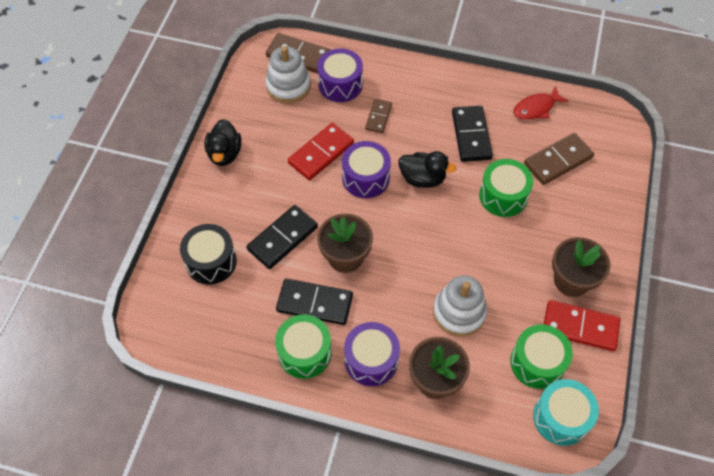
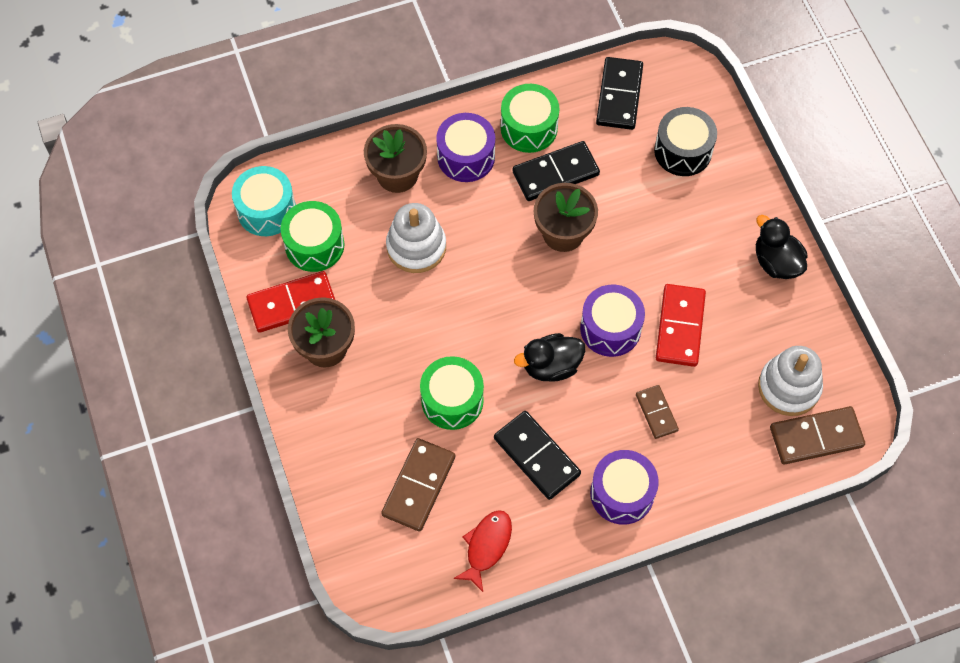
camera: 145 degrees right, 5 degrees up
black domino [246,205,318,269] -> black domino moved to [596,57,643,130]
purple drum [317,48,363,102] -> purple drum moved to [590,450,659,525]

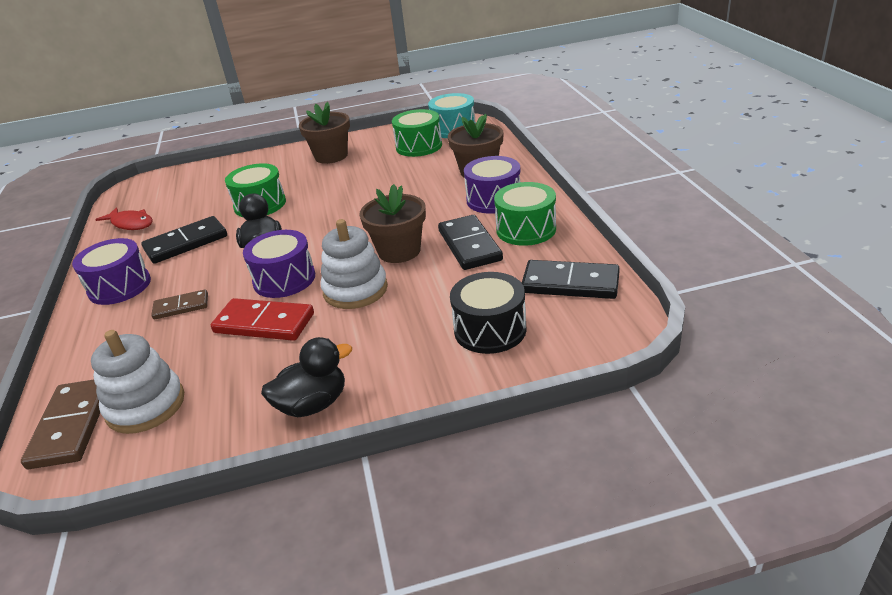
camera: 100 degrees right, 30 degrees down
red domino [246,271,335,333] -> none
brown domino [381,438,455,532] -> none
white stacking toy [386,203,446,273] -> white stacking toy moved to [320,219,388,309]

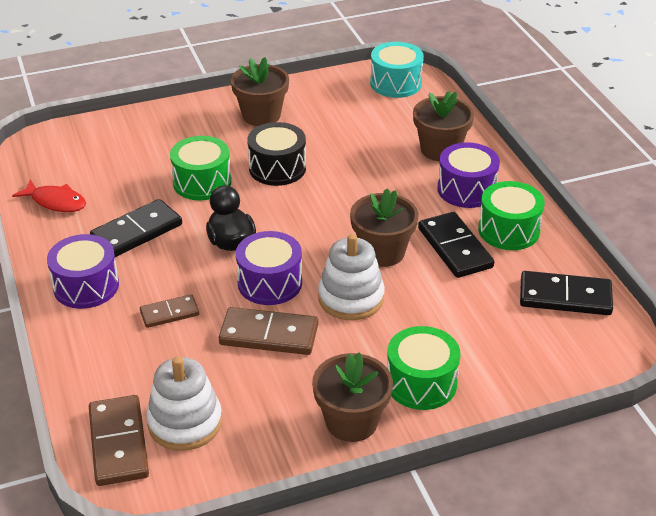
camera: 10 degrees left, 5 degrees up
red domino [211,298,314,341] -> brown domino [219,307,318,355]
black duck [261,337,352,417] -> brown flower pot [312,352,393,442]
green drum [392,109,442,157] -> green drum moved to [387,326,461,410]
black drum [450,272,527,354] -> black drum moved to [247,122,306,186]

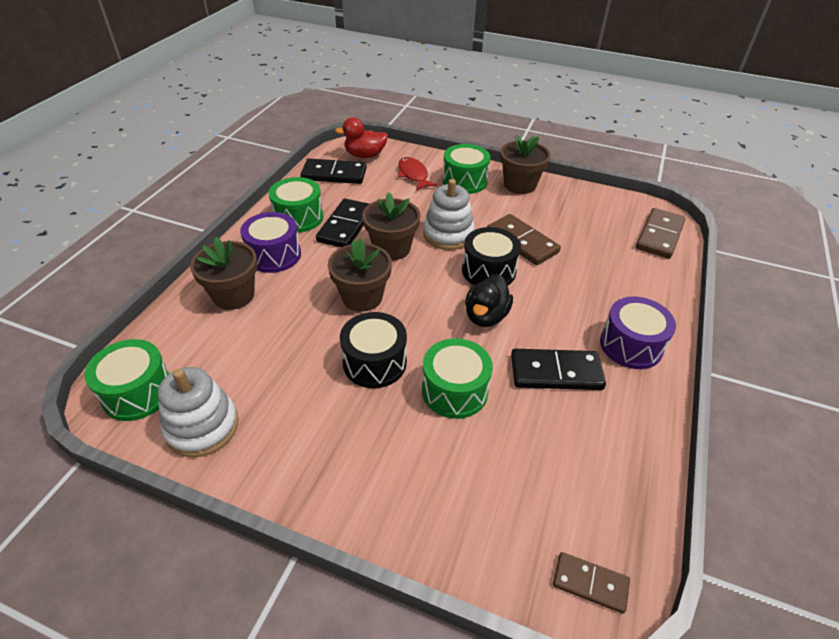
camera: 140 degrees left, 5 degrees up
red fish [12,180,86,212] -> red fish moved to [398,157,437,191]
brown domino [140,294,199,328] -> brown domino moved to [553,552,630,613]
white stacking toy [146,356,222,451] -> white stacking toy moved to [158,367,239,457]
brown flower pot [231,57,289,126] -> brown flower pot moved to [328,238,392,312]
purple drum [236,231,302,305] -> black drum [462,227,521,285]
turquoise drum [370,42,424,98] -> green drum [85,339,169,421]
black domino [520,271,613,315] -> black domino turned 45 degrees counterclockwise [301,159,367,184]
none -> red duck [335,117,388,158]

